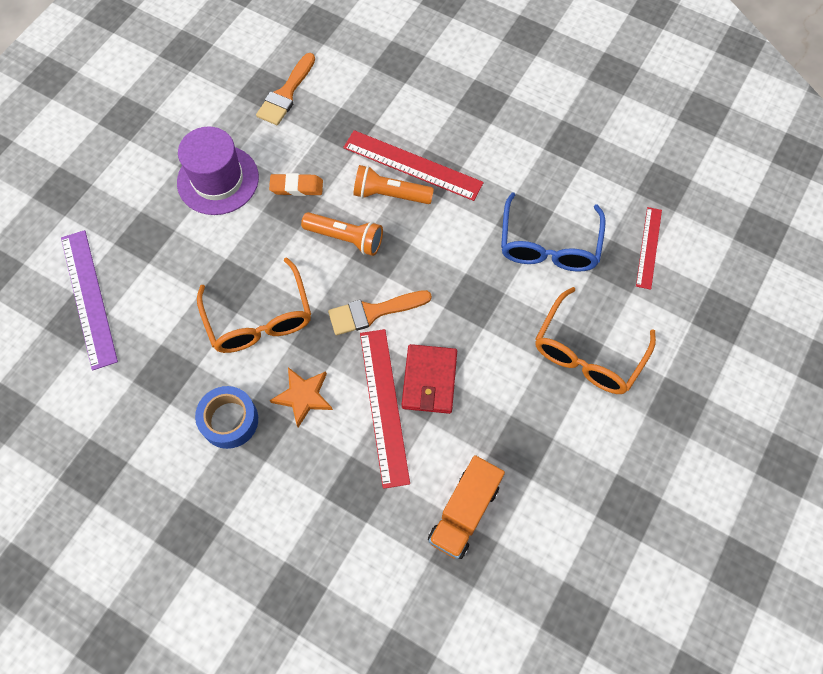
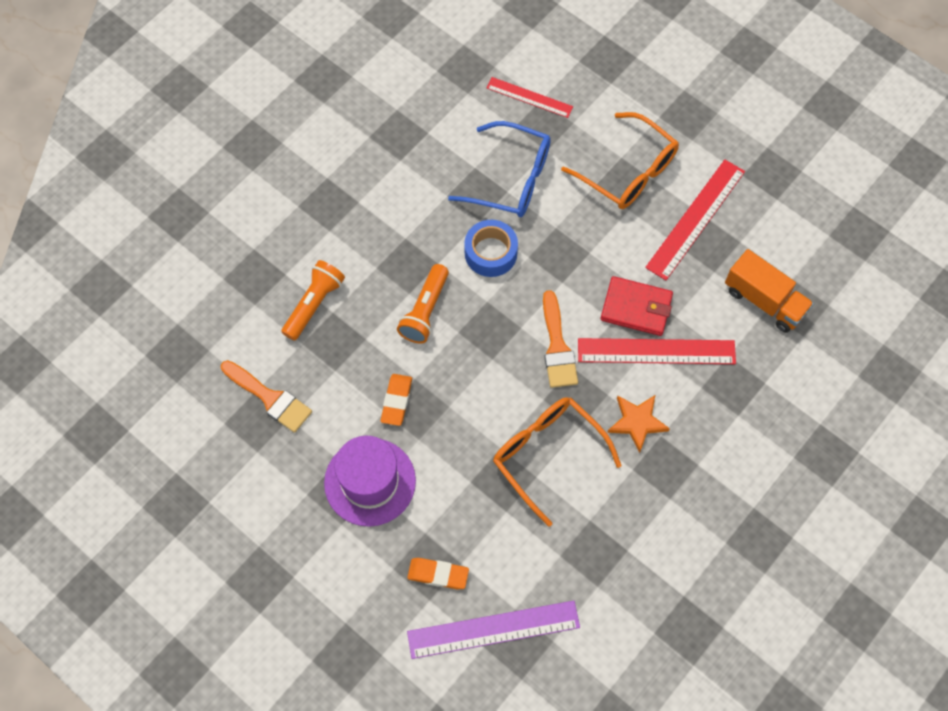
camera: 80 degrees left, 0 degrees up
blue tape [195,386,258,449] -> blue tape moved to [464,220,518,277]
orange glasses [197,257,311,353] -> orange glasses turned 120 degrees counterclockwise [493,397,622,527]
orange flashlight [301,212,383,256] -> orange flashlight moved to [281,260,345,341]
red ruler [343,130,484,201] -> red ruler moved to [645,160,745,280]
none -> orange eraser [407,558,469,589]

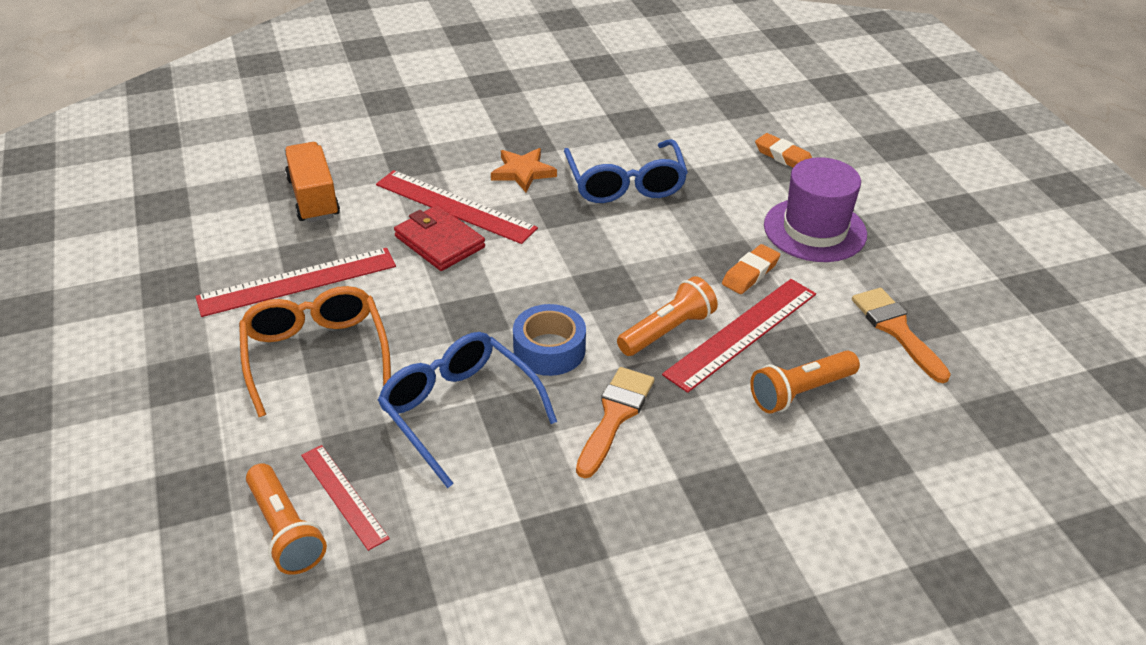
camera: 150 degrees left, 25 degrees down
purple ruler [407,601,580,659] -> none
orange glasses [493,397,622,527] -> blue glasses [564,139,688,203]
orange brush [543,290,578,388] -> orange brush moved to [576,367,655,478]
none -> orange flashlight [246,463,327,575]
none -> red ruler [662,279,816,393]

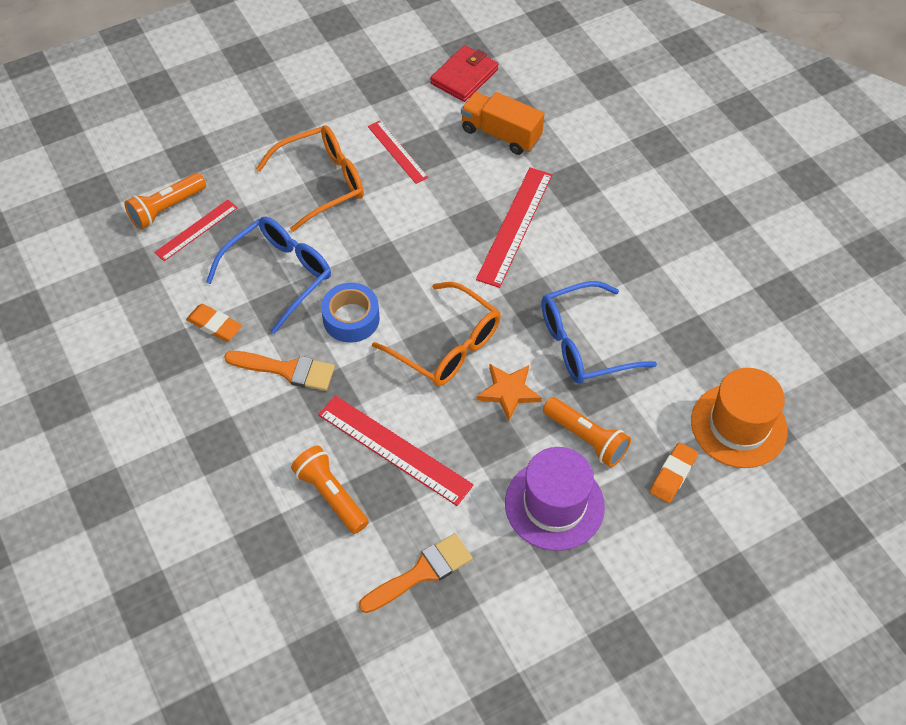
camera: 80 degrees right, 15 degrees up
red ruler [195,248,396,317] -> red ruler [368,121,428,184], size x0.61
orange truck [284,142,340,223] -> orange truck turned 120 degrees counterclockwise [461,92,544,155]
red wallet [394,205,485,271] -> red wallet moved to [430,45,498,102]
orange star [491,148,557,192] -> orange star moved to [477,364,542,421]
orange flashlight [617,276,718,356] -> orange flashlight moved to [543,397,631,467]
orange eraser [722,244,780,294] -> orange eraser moved to [186,304,242,342]
none -> orange glasses [372,282,500,386]
none -> orange hat [691,368,788,468]

